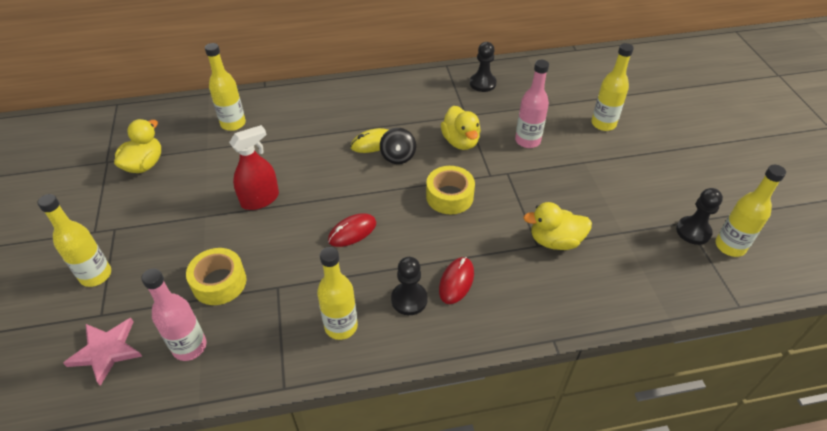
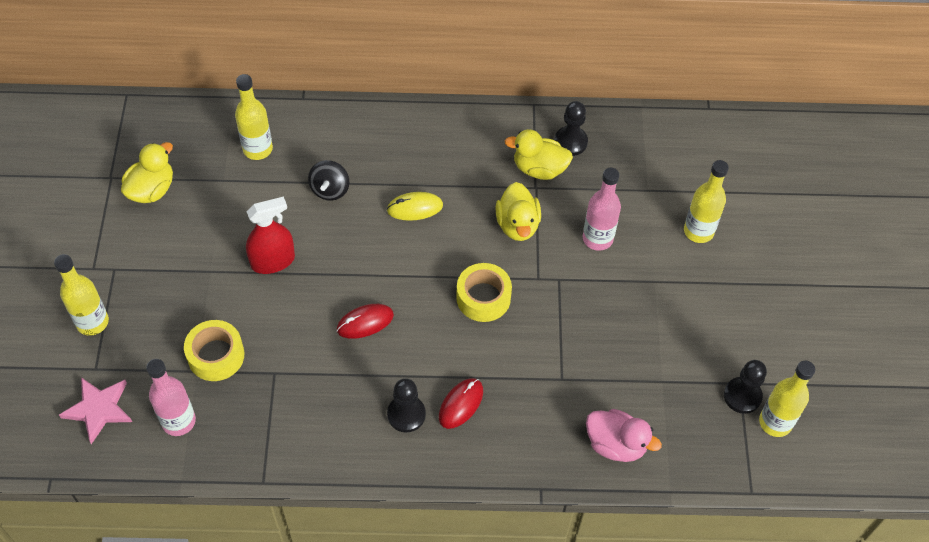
camera: 10 degrees right, 10 degrees up
yellow bottle [317,247,358,340] -> none
black spinning top [380,128,416,164] -> black spinning top moved to [308,160,349,201]
yellow duck [523,202,592,250] -> yellow duck moved to [505,129,573,180]
none -> pink duck [586,409,662,462]

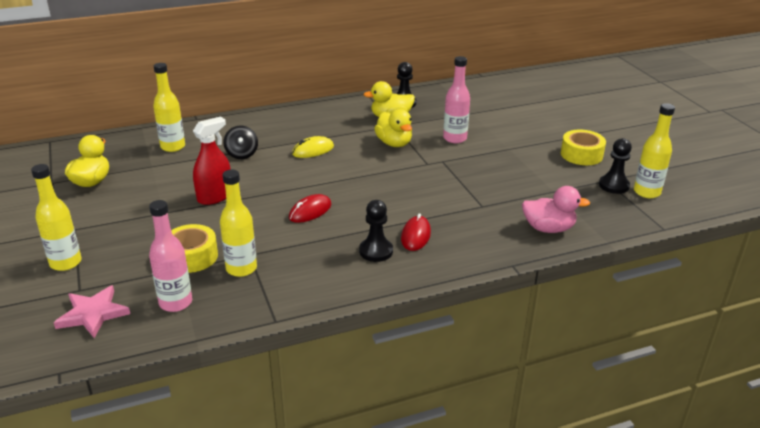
camera: 20 degrees left, 25 degrees down
yellow tape [456,263,512,322] -> yellow tape moved to [561,130,606,165]
yellow bottle [684,160,729,243] -> yellow bottle moved to [220,170,257,277]

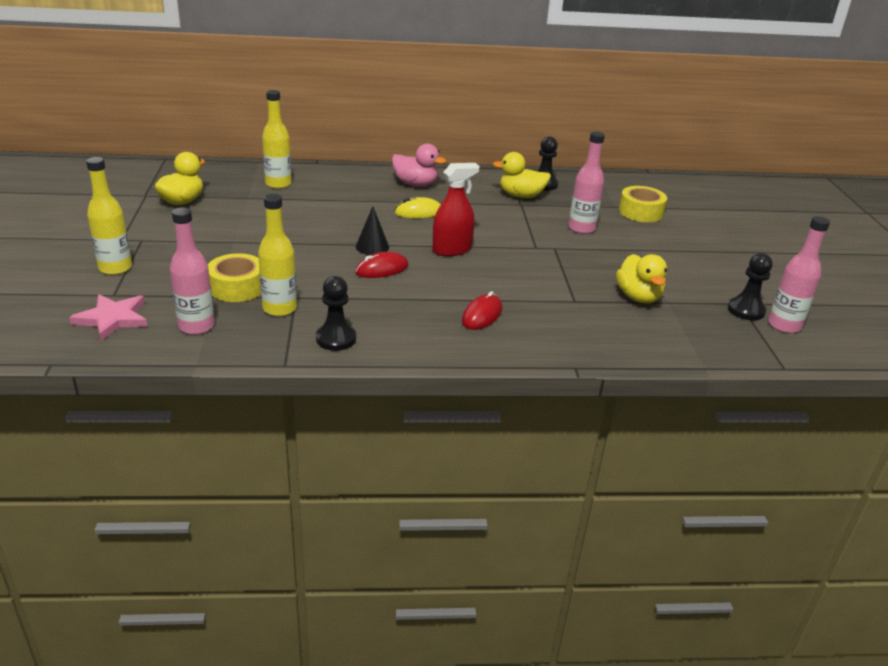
camera: 15 degrees right, 0 degrees up
red spray bottle [193,117,231,205] -> red spray bottle moved to [433,163,480,256]
black spinning top [223,126,258,159] -> none
black pawn [359,200,393,262] -> black pawn moved to [316,276,356,351]
yellow duck [374,109,412,147] -> yellow duck moved to [616,254,667,303]
pink duck [522,186,590,233] -> pink duck moved to [392,144,446,186]
yellow tape [561,130,606,165] -> yellow tape moved to [619,186,667,222]
yellow bottle [634,103,675,198] -> pink bottle [768,216,830,333]
none -> black cone [356,206,389,255]

